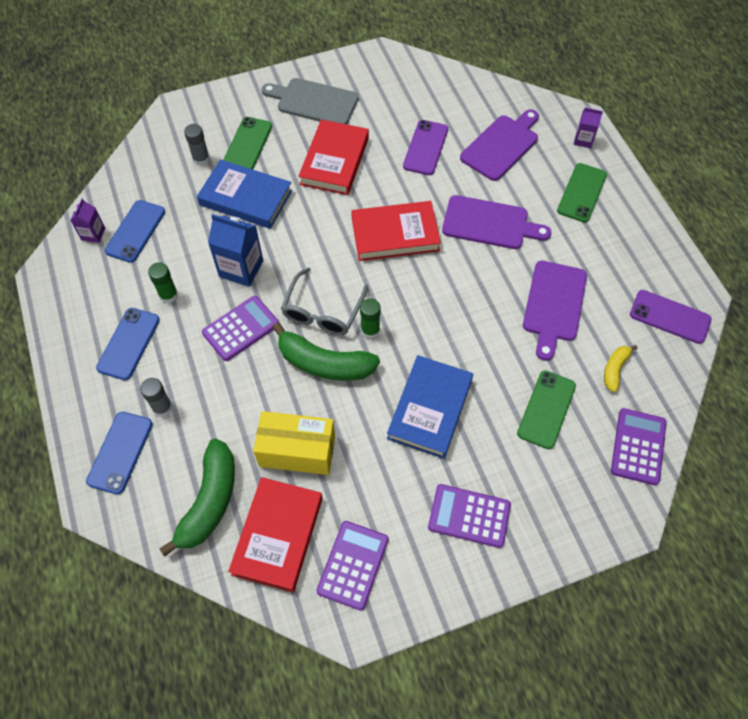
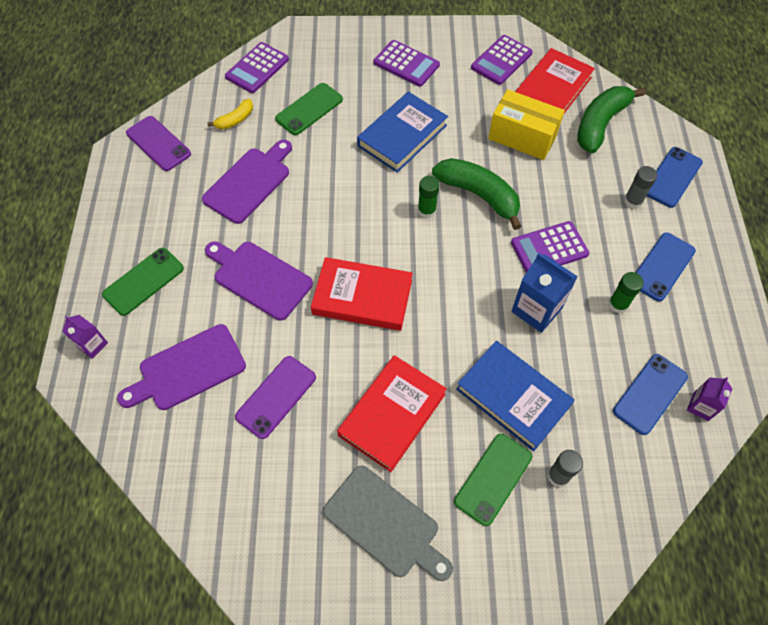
camera: 160 degrees left, 0 degrees up
grey glasses [281,267,368,336] -> none

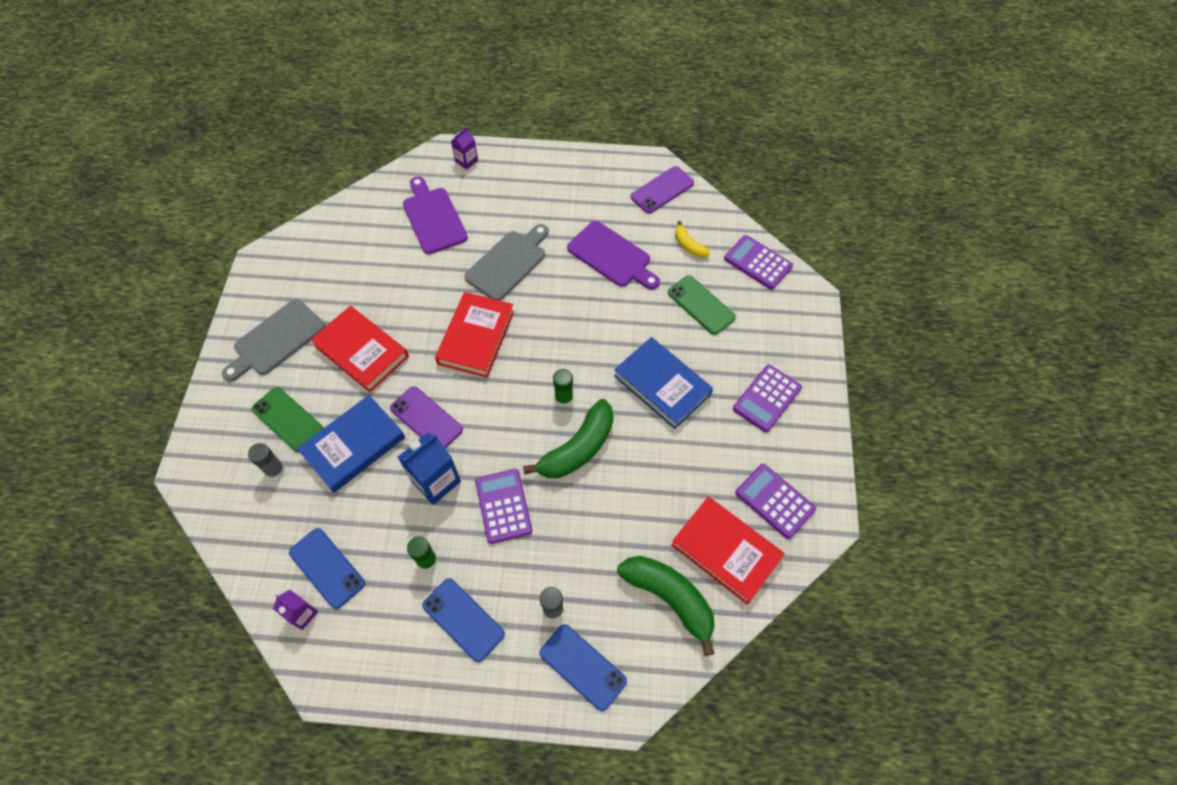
camera: 95 degrees right, 0 degrees up
green phone [102,248,184,316] -> none
purple cutting board [205,241,313,321] -> grey cutting board [464,224,549,301]
purple phone [235,356,316,439] -> purple phone moved to [390,386,463,448]
yellow box [488,89,565,160] -> none

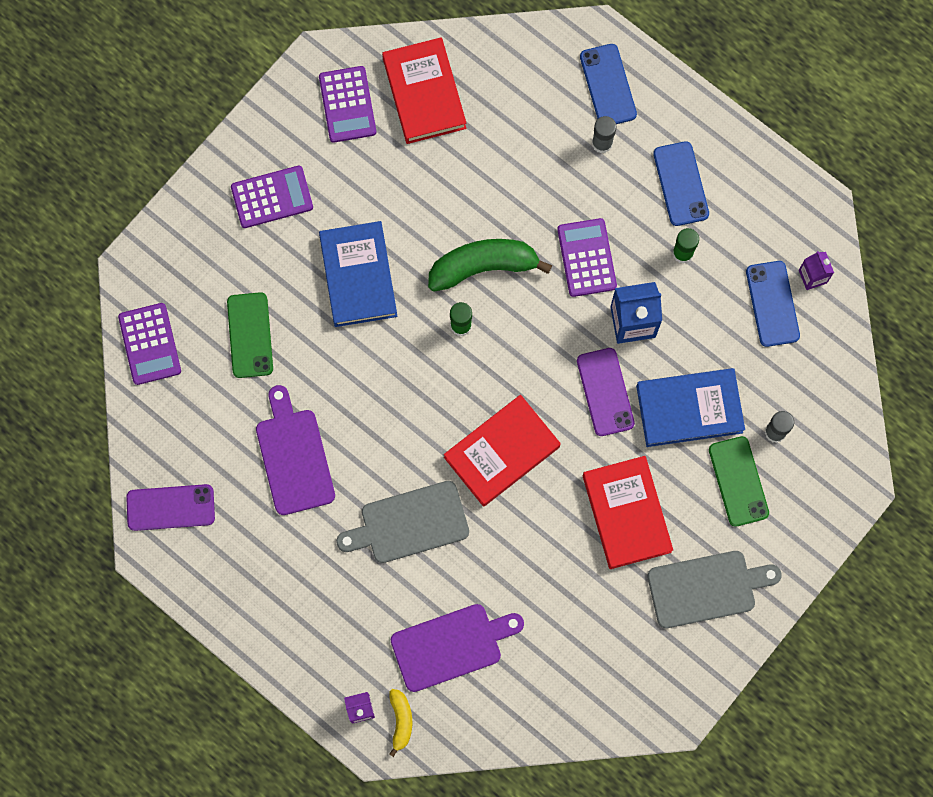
camera: 145 degrees left, 15 degrees up
purple cutting board [403,176,468,254] -> purple cutting board turned 120 degrees counterclockwise [391,604,524,692]
purple calculator [475,469,533,544] -> purple calculator turned 150 degrees clockwise [557,218,617,297]
green banana [617,556,715,656] -> none
yellow banana [675,221,710,257] -> yellow banana moved to [389,689,412,757]

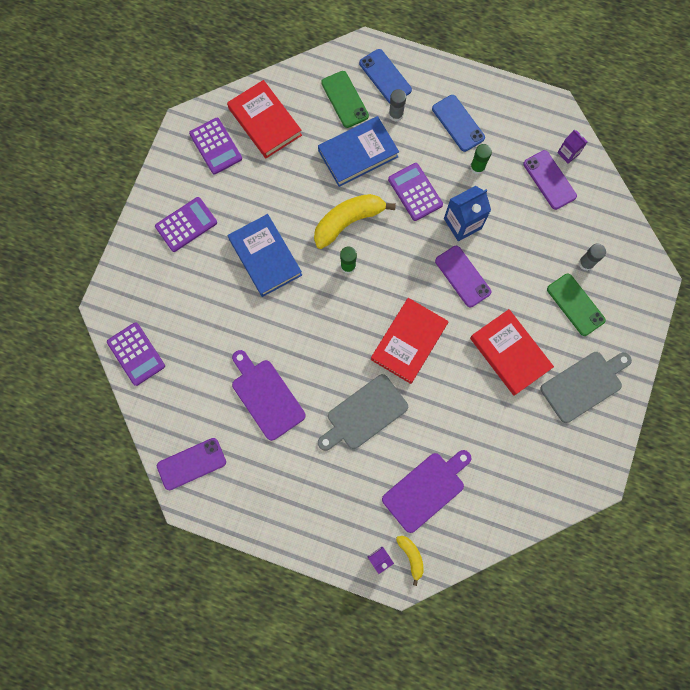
camera: 20 degrees left, 0 degrees up
green phone [227,292,273,378] -> green phone moved to [321,71,369,128]
green banana [428,239,552,292] -> yellow banana [314,194,396,249]
blue book [636,368,745,447] -> blue book moved to [318,116,399,187]
blue phone [746,261,800,347] -> purple phone [523,150,577,210]

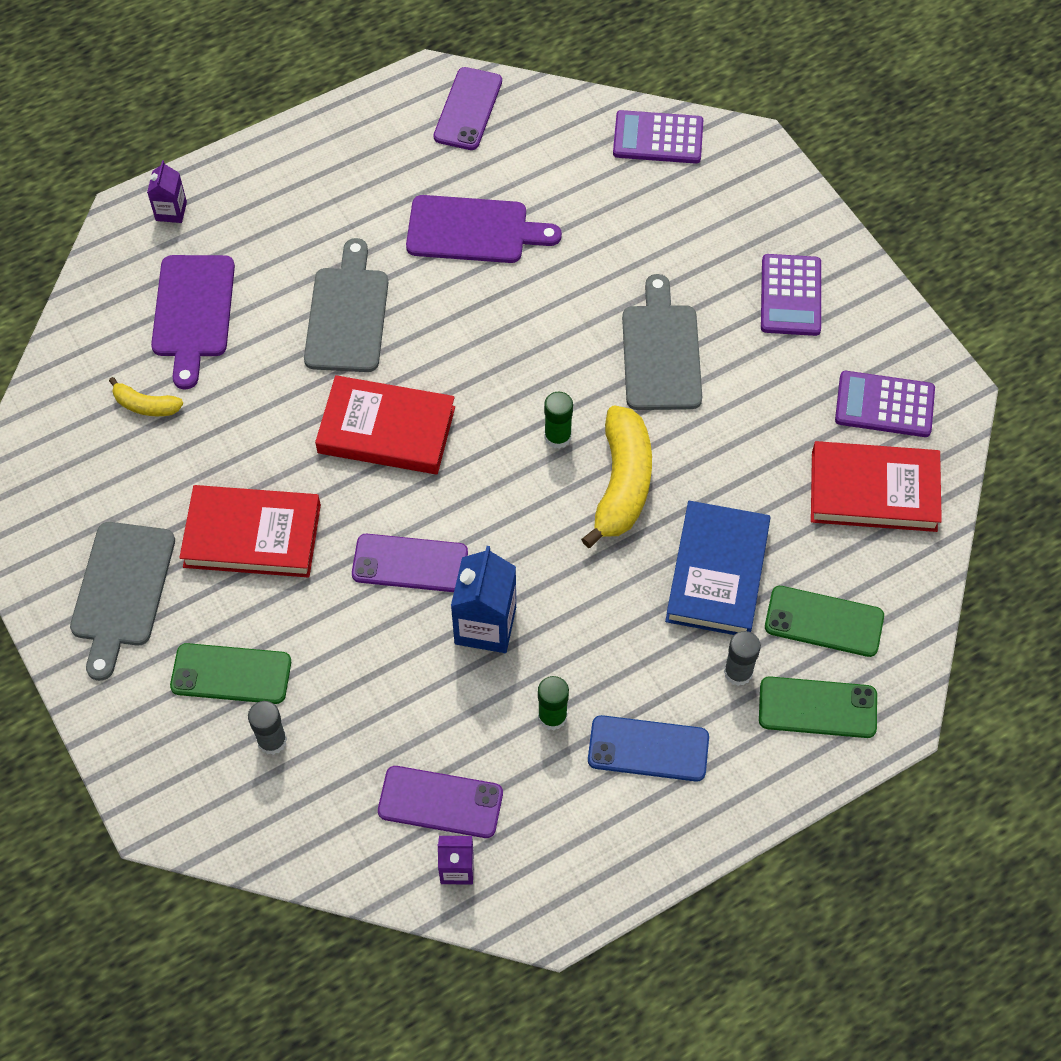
camera: 130 degrees right, 15 degrees down
blue book [228,214,302,297] -> grey cutting board [622,274,702,410]
blue phone [359,49,412,103] -> green phone [759,676,877,738]
red book [371,298,448,384] -> red book turned 60 degrees counterclockwise [315,375,455,474]
purple calculator [388,163,443,221] -> none
yellow banana [396,536,424,586] -> yellow banana moved to [109,377,183,416]

